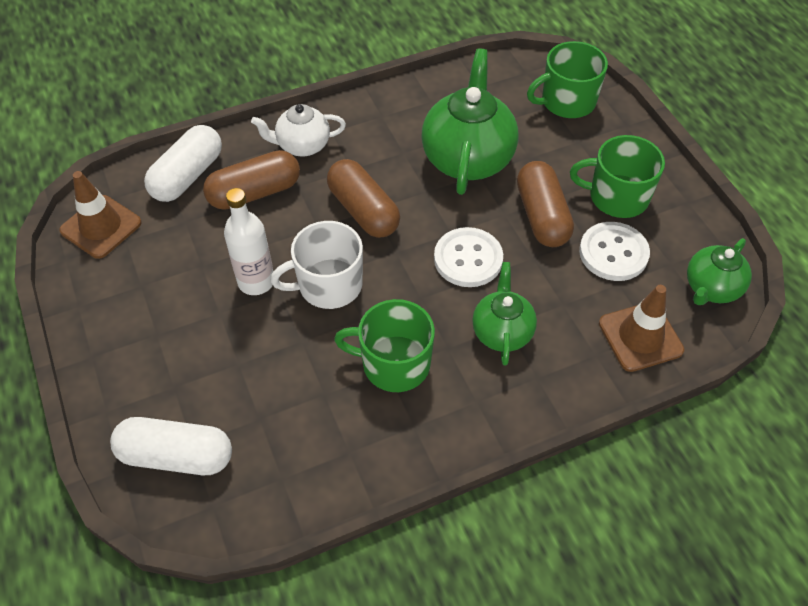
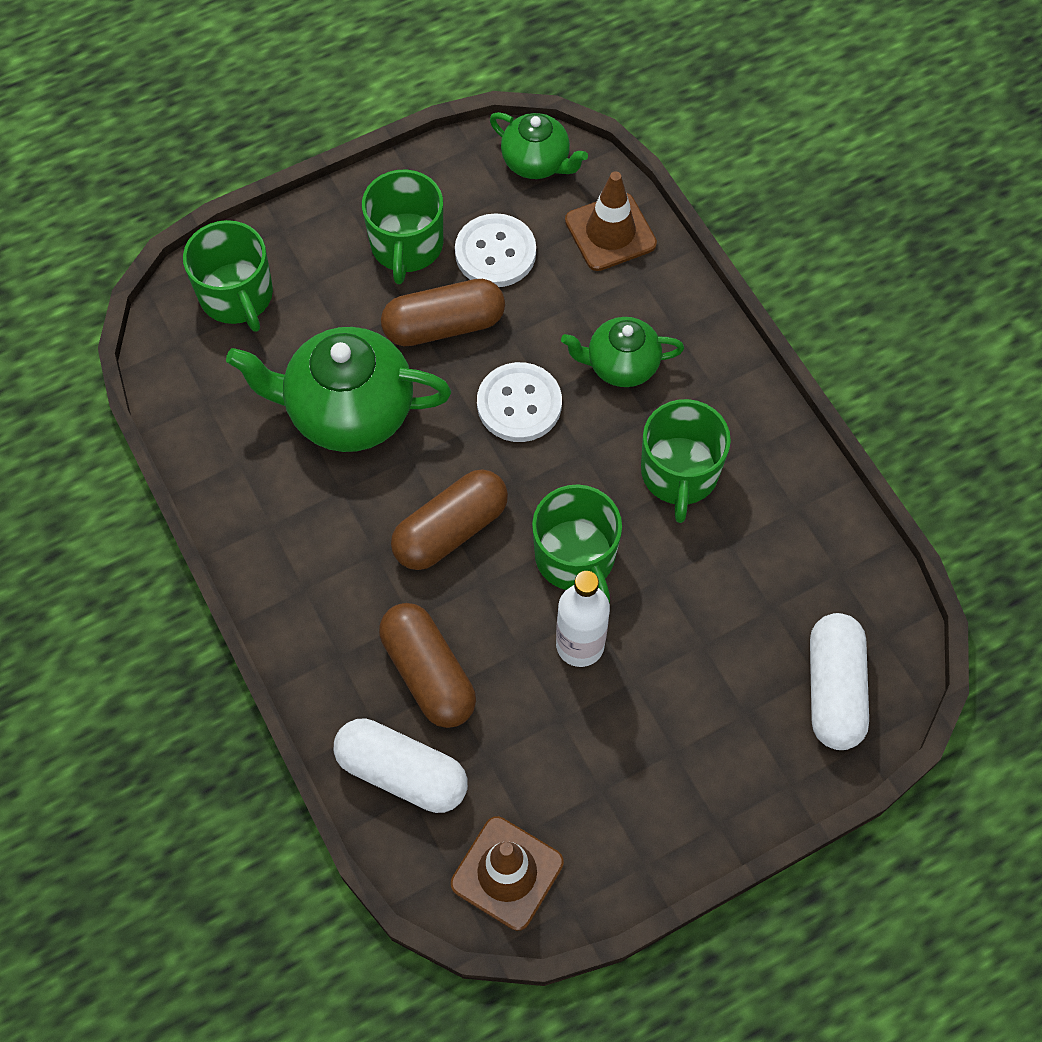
camera: 95 degrees left, 10 degrees up
white teapot [251,104,346,156] -> none
white mug [270,221,363,309] -> green mug [532,484,622,603]

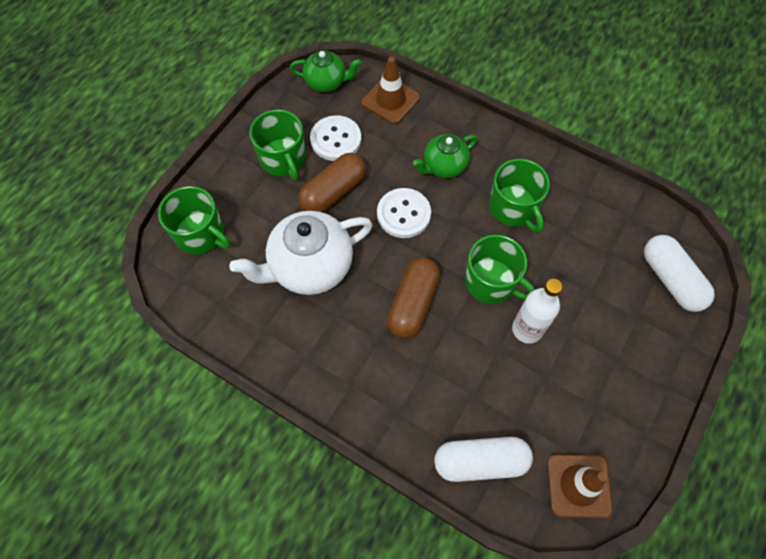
camera: 30 degrees left, 0 degrees up
green teapot [226,327,451,452] -> white teapot [229,211,373,295]
brown capsule [379,603,476,728] -> none

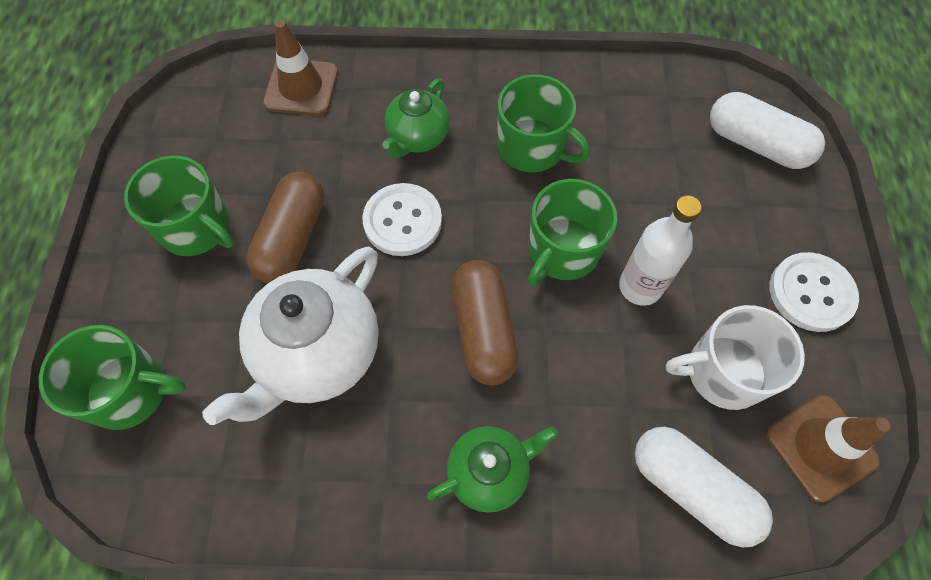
camera: 30 degrees left, 0 degrees up
green teapot [290,50,361,92] -> green teapot moved to [427,426,558,513]
white button [310,115,361,161] -> white button moved to [770,252,859,332]
white capsule [434,437,533,482] -> white capsule turned 75 degrees clockwise [635,427,773,548]
green mug [465,235,535,304] -> green mug turned 120 degrees clockwise [528,179,617,286]
none -> white mug [666,305,805,410]

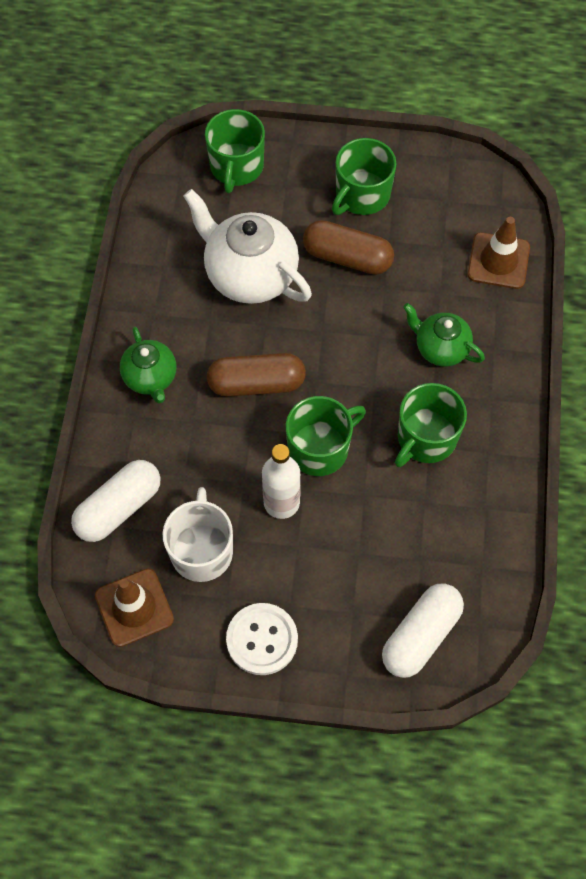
camera: 95 degrees right, 0 degrees up
white button [362,183,442,256] -> none
green mug [528,179,617,286] -> green mug turned 105 degrees clockwise [286,396,366,476]

